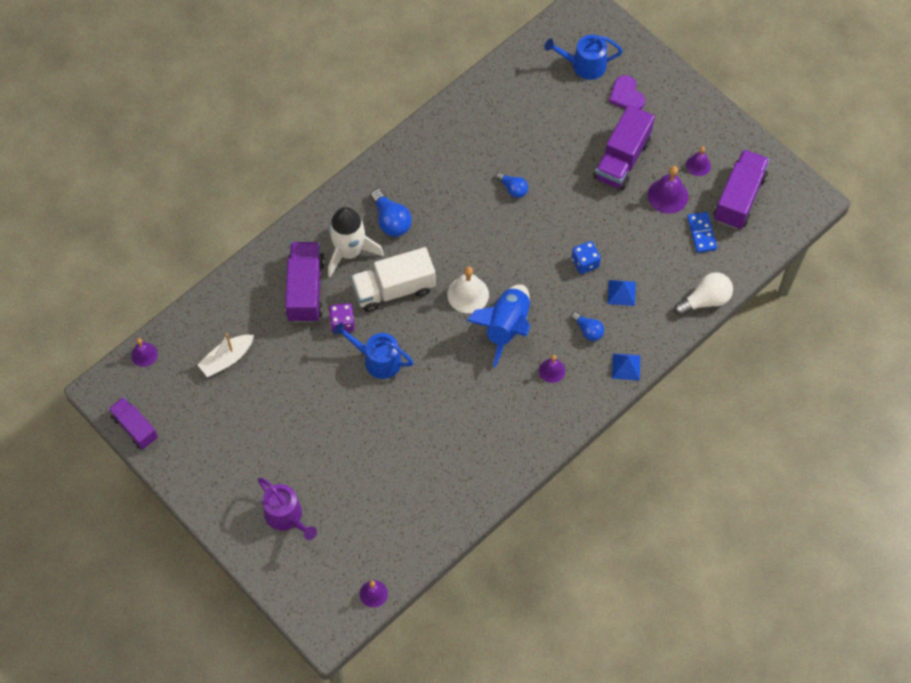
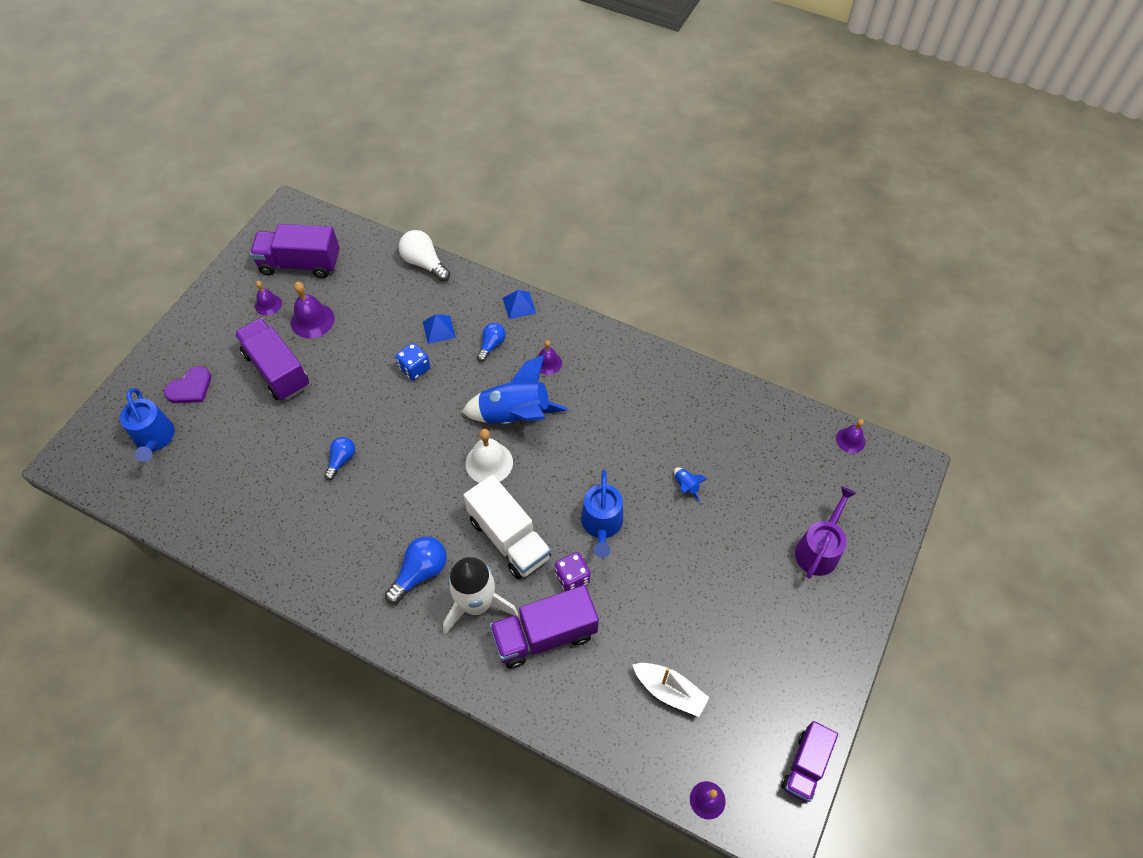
camera: 110 degrees left, 5 degrees down
purple truck [594,105,655,190] -> purple truck turned 135 degrees counterclockwise [234,318,309,400]
blue domino [687,212,717,253] -> none
none -> blue rocket [674,467,707,502]

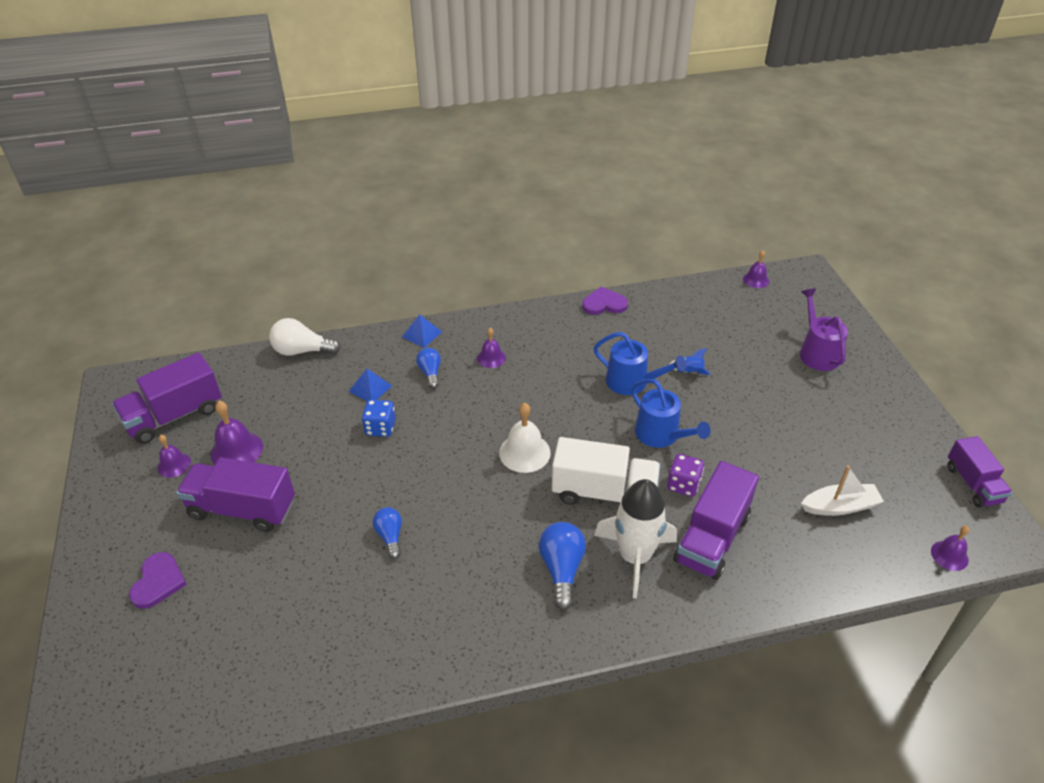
camera: 40 degrees left, 15 degrees down
blue watering can [120,388,175,462] -> blue watering can moved to [593,332,686,395]
blue rocket [462,355,567,424] -> none
none -> purple heart [582,287,628,315]

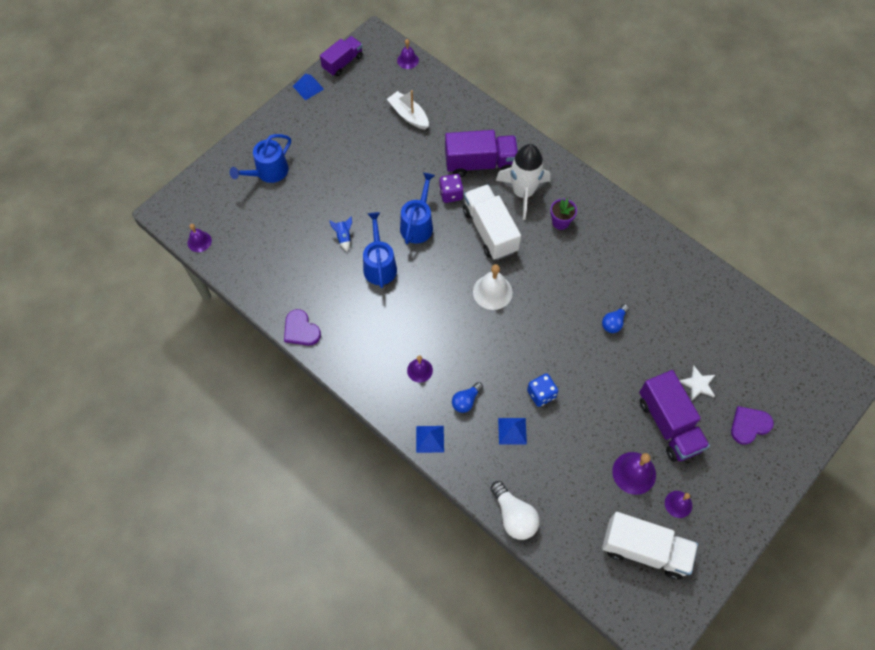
camera: 125 degrees left, 20 degrees up
purple truck [112,352,222,444] -> white truck [602,512,698,580]
blue light bulb [539,522,586,610] -> purple flower pot [550,198,577,230]
purple watering can [800,288,848,371] -> blue watering can [230,134,291,183]
none -> blue pyramid [293,74,324,101]
none -> white star [679,366,715,400]

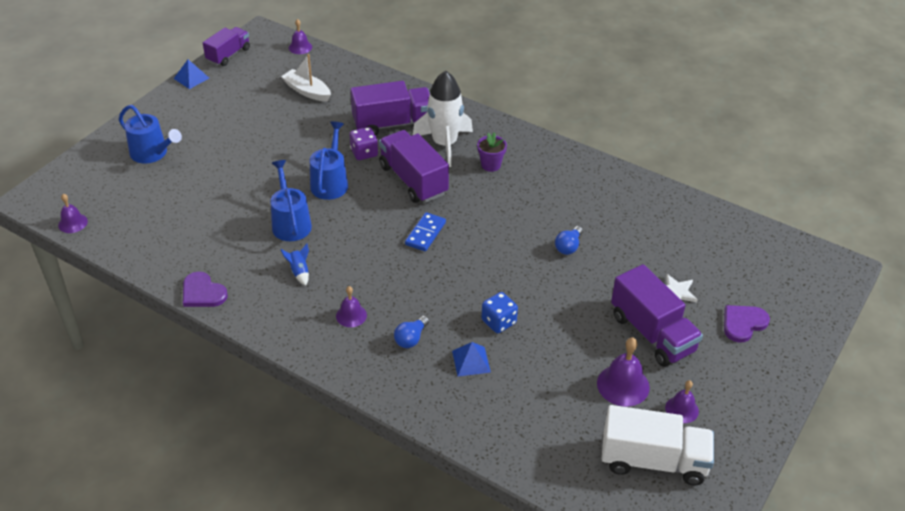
camera: 10 degrees left, 20 degrees down
blue watering can [230,134,291,183] -> blue watering can turned 90 degrees counterclockwise [119,105,182,163]
blue rocket [329,216,352,251] -> blue rocket moved to [281,244,309,286]
blue pyramid [416,426,444,453] -> none
white truck [463,184,521,260] -> purple truck [379,130,449,203]
white bell [473,264,513,310] -> blue domino [405,212,446,251]
white light bulb [490,481,540,540] -> none

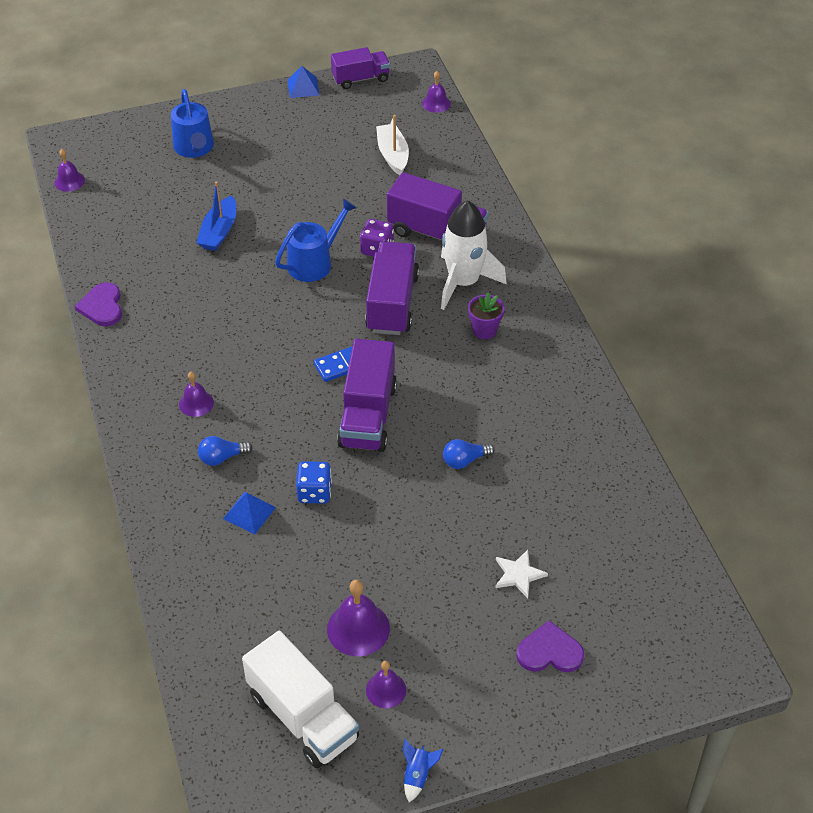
camera: 40 degrees right, 5 degrees up
blue watering can [270,160,312,241] -> none
blue rocket [281,244,309,286] -> blue rocket moved to [403,739,443,802]
purple truck [611,264,703,367] -> purple truck moved to [337,339,397,452]
none -> blue boat [196,181,236,251]

